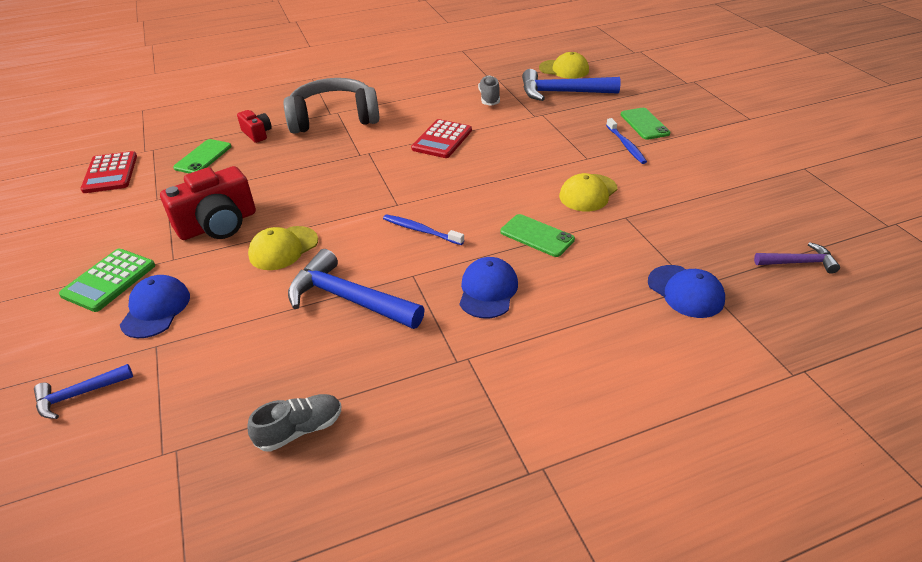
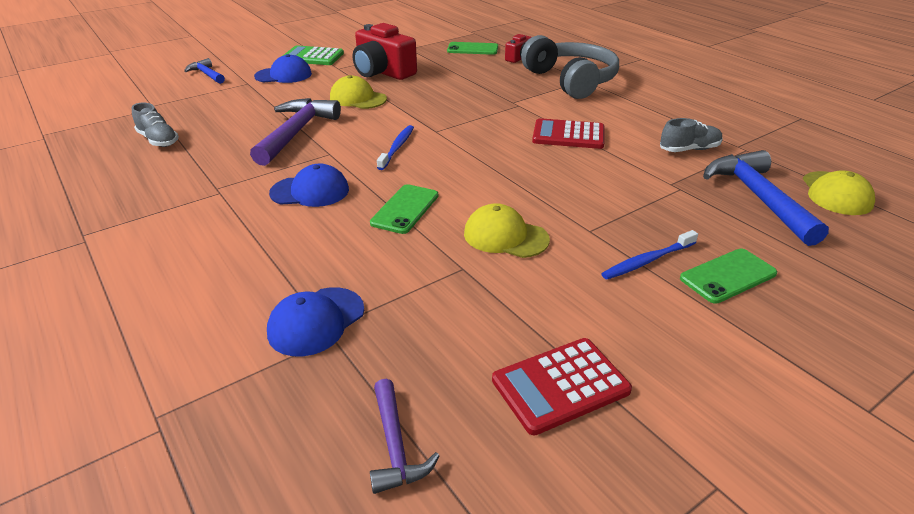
camera: 75 degrees right, 5 degrees down
red calculator [80,151,137,193] -> red calculator moved to [492,338,632,436]
blue hammer [288,249,425,329] -> purple hammer [250,98,341,166]

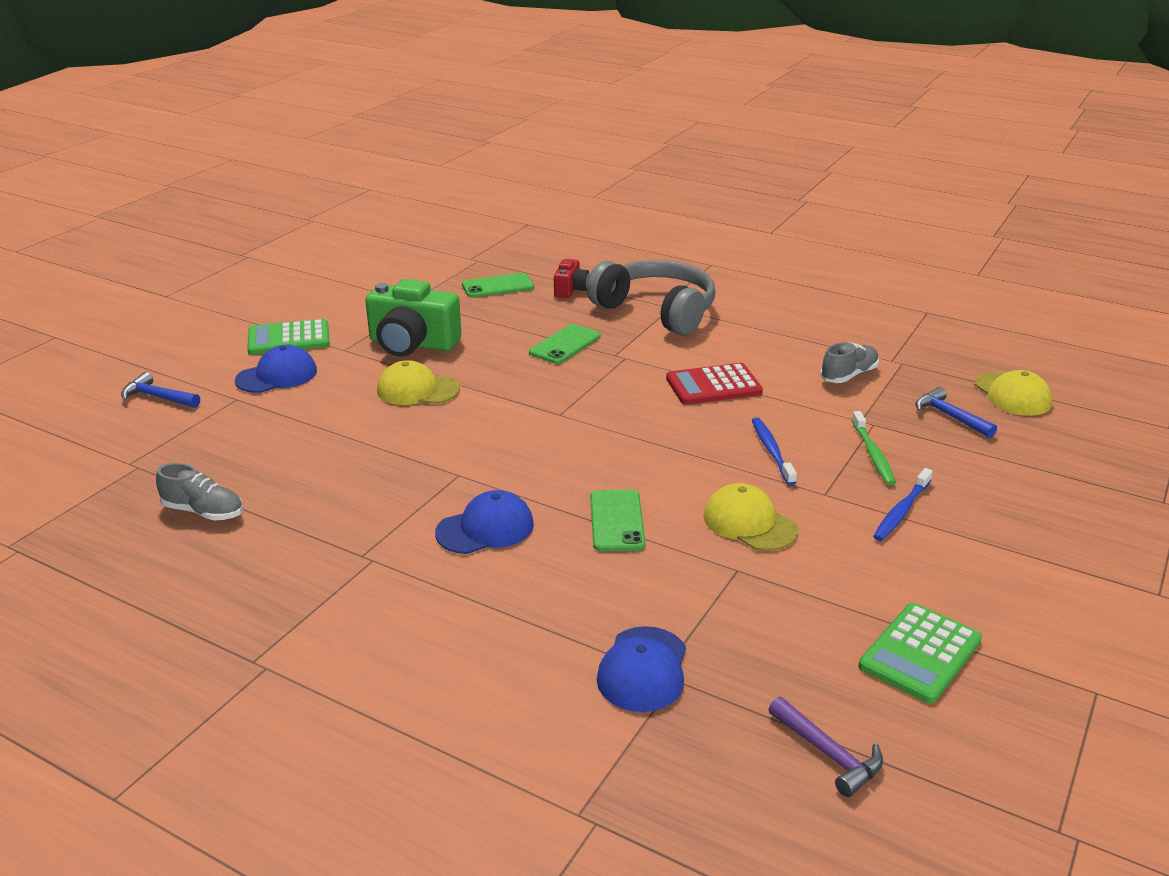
camera: 25 degrees left, 5 degrees down
purple hammer [250,98,341,166] -> none
red camera [353,23,417,80] -> green camera [365,279,462,357]
blue toothbrush [377,125,414,170] -> blue toothbrush moved to [752,417,797,485]
yellow cap [464,203,550,258] -> yellow cap turned 45 degrees clockwise [703,483,798,551]
red calculator [492,338,632,436] -> green calculator [858,603,982,704]
green phone [680,249,777,304] -> green phone moved to [529,324,601,364]
blue hammer [703,150,829,246] -> blue hammer [915,387,997,438], size x0.55
none -> green toothbrush [852,411,896,485]

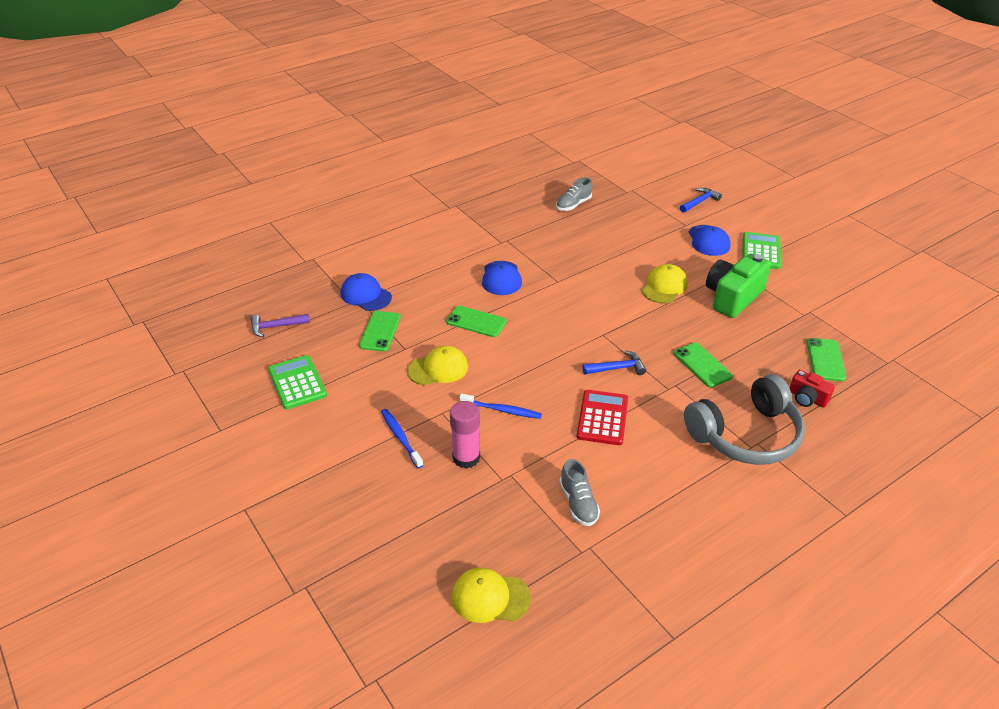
camera: 115 degrees right, 10 degrees up
green toothbrush [852,411,896,485] -> pink glue stick [450,401,480,469]
blue hammer [915,387,997,438] -> blue hammer moved to [583,350,646,375]
none -> green phone [359,311,401,352]

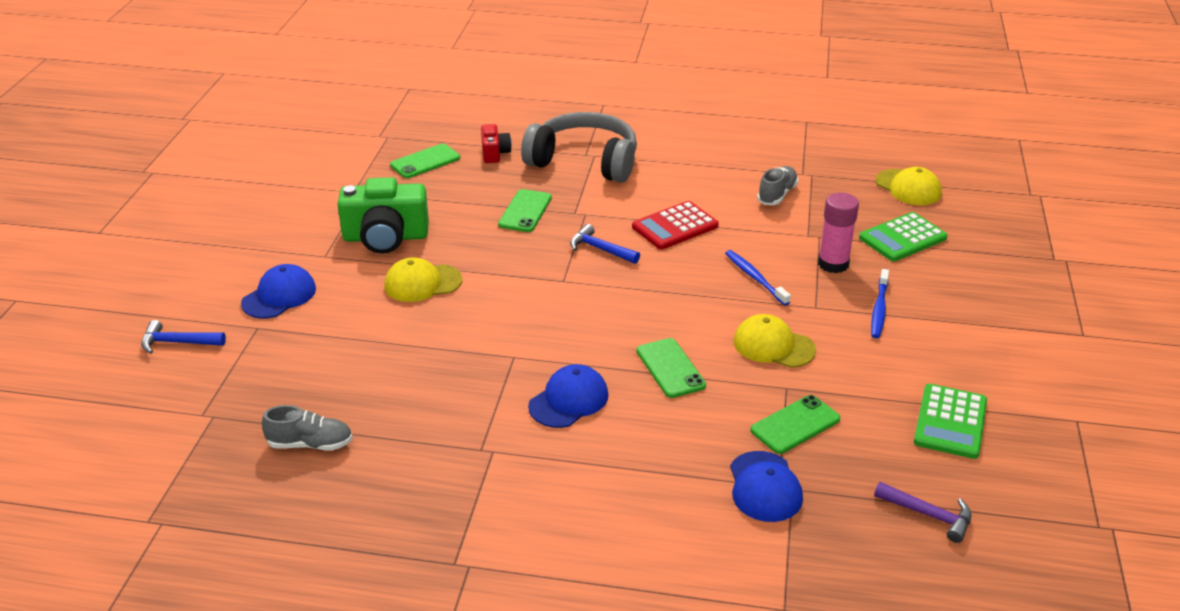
camera: 135 degrees left, 5 degrees down
green calculator [742,232,781,269] -> green calculator moved to [859,212,948,261]

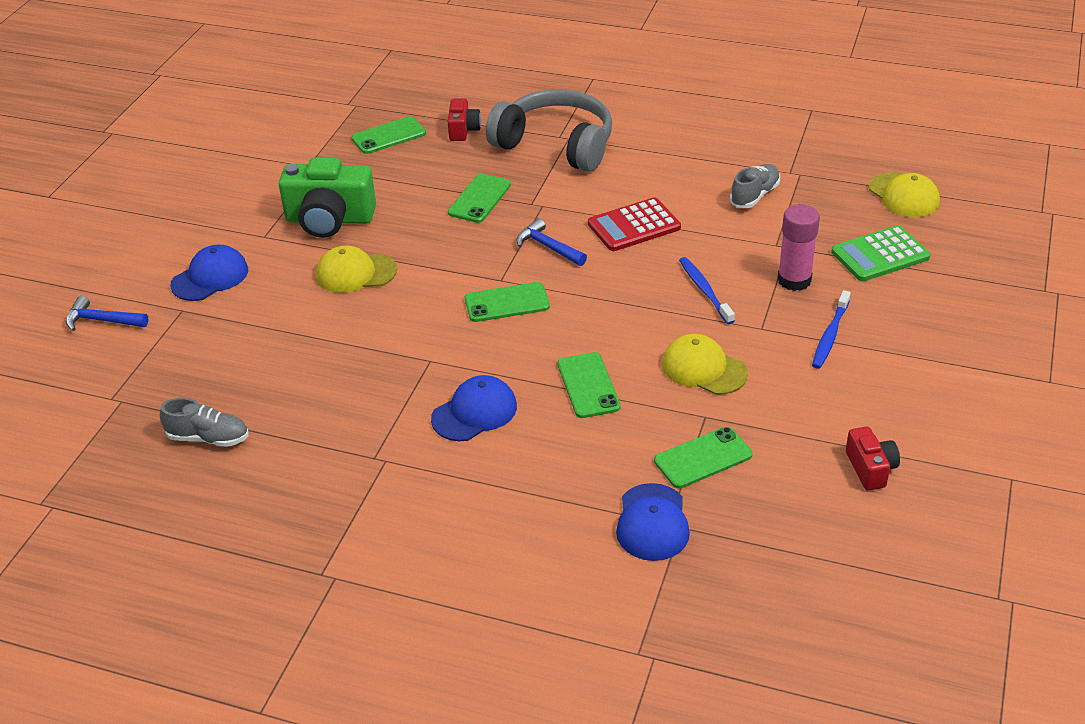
camera: 10 degrees right, 5 degrees up
purple hammer [874,482,972,543] -> none
green calculator [914,384,987,459] -> red camera [846,427,900,491]
none -> green phone [465,282,550,322]

